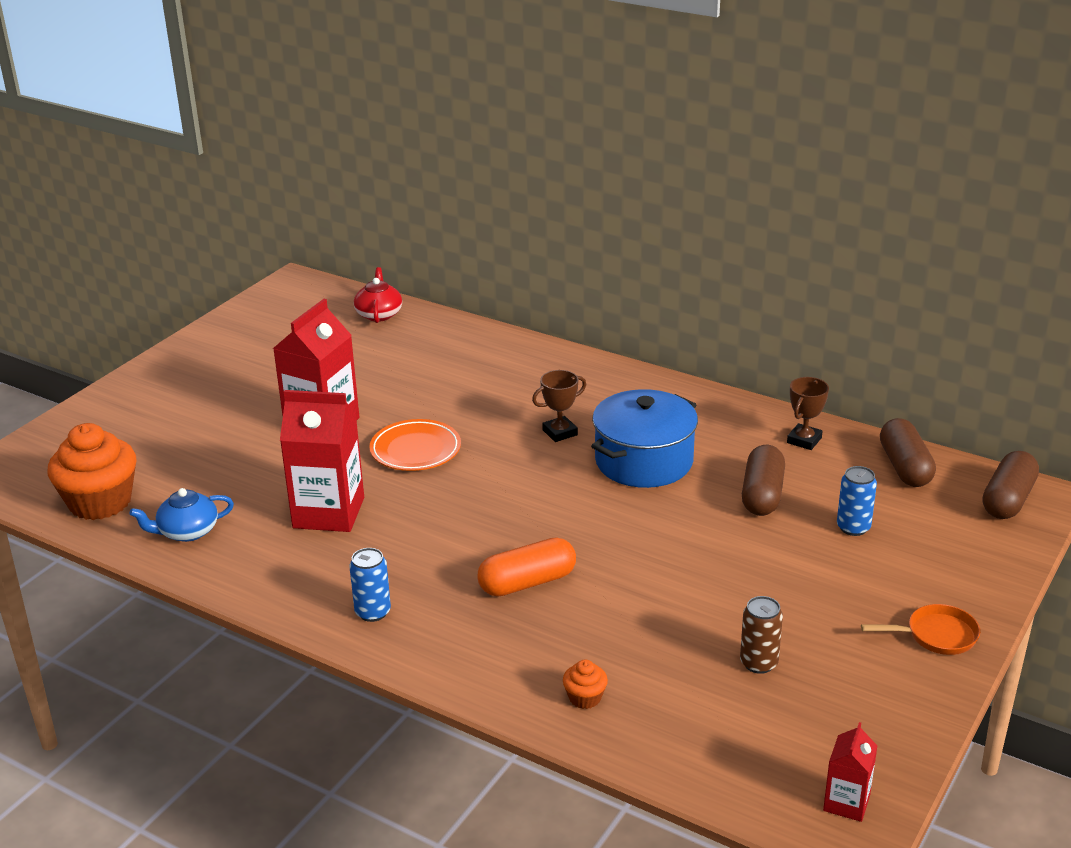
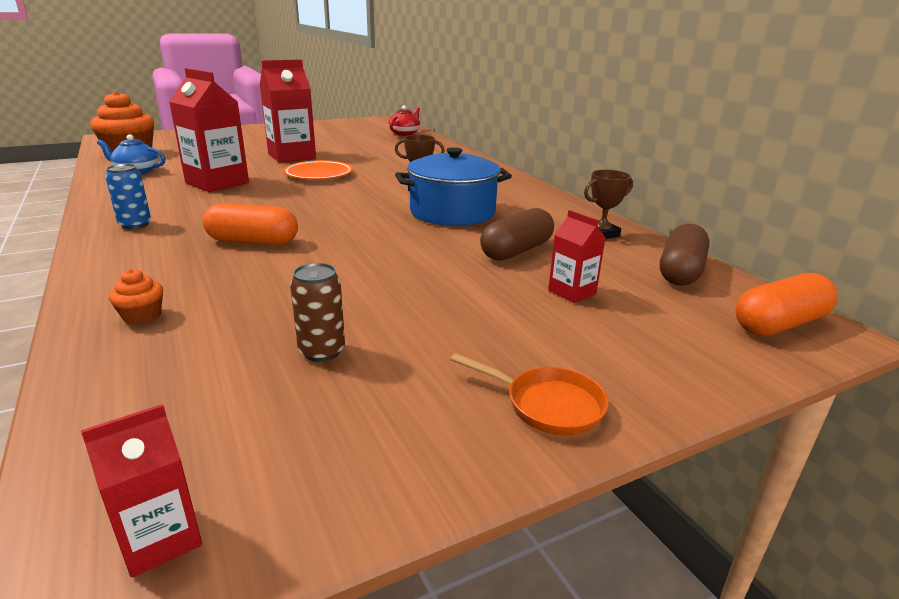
camera: 30 degrees right, 5 degrees down
blue can [837,466,877,536] -> red carton [548,210,605,303]
brown capsule [983,451,1039,519] -> orange capsule [735,273,838,336]

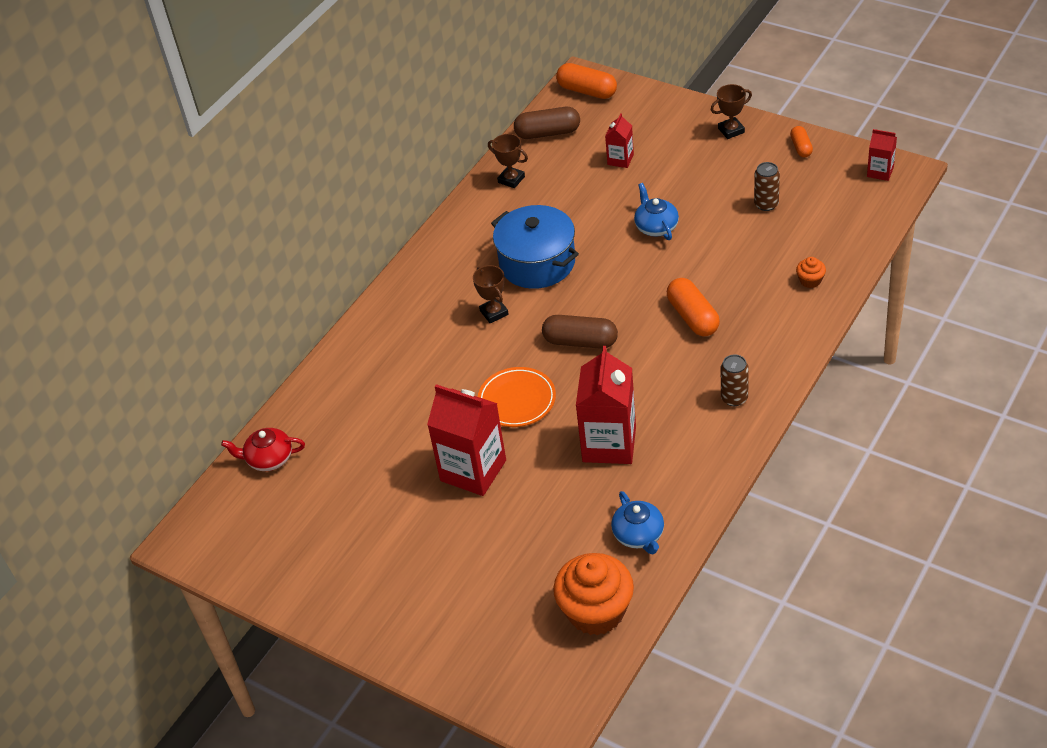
camera: 115 degrees left, 20 degrees up
blue can [105,164,151,229] -> brown can [721,355,749,406]
orange pan [450,353,609,436] -> brown trophy [711,84,752,139]
brown capsule [480,208,554,261] -> brown capsule moved to [542,315,618,349]
none -> blue teapot [634,183,679,240]
none -> orange capsule [790,126,813,157]

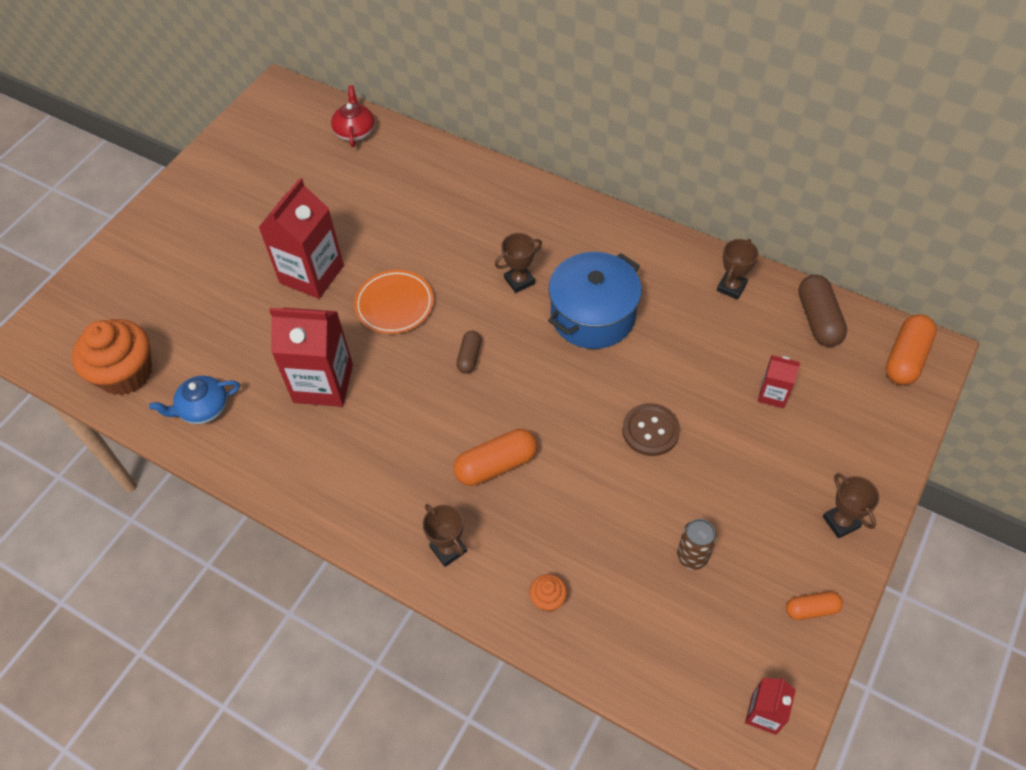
camera: 85 degrees right, 10 degrees up
brown capsule [542,315,618,349] -> brown capsule [456,331,481,374], size x0.58
blue teapot [634,183,679,240] -> brown button [622,403,680,456]
brown can [721,355,749,406] -> none
none -> brown trophy [423,504,467,567]

